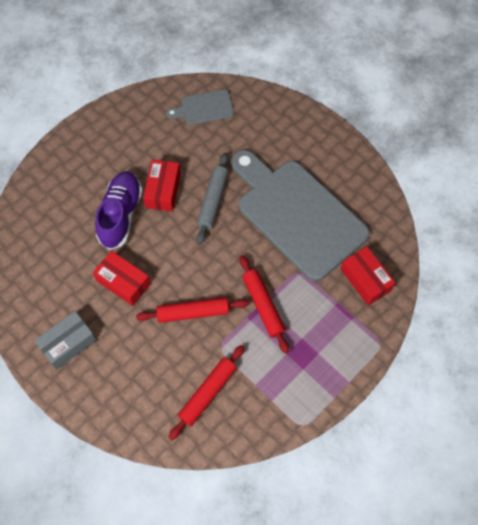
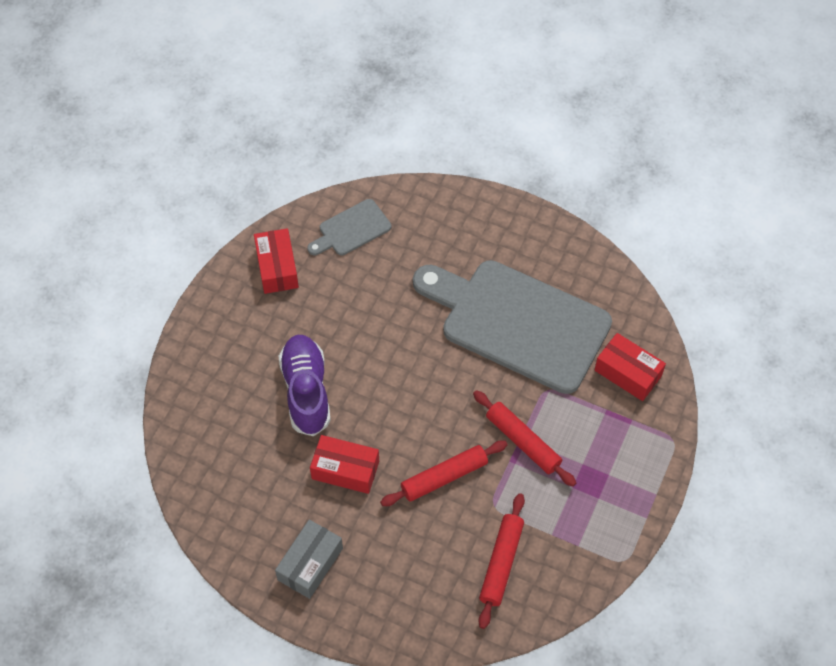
camera: 20 degrees left, 5 degrees down
red box [143,159,181,211] -> red box moved to [254,228,299,294]
grey rolling pin [197,153,228,244] -> none

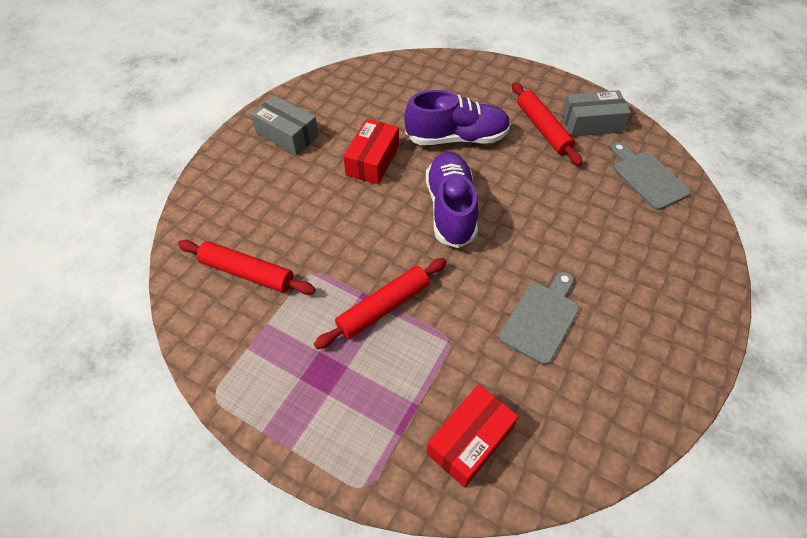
camera: 95 degrees right, 5 degrees down
red box [254,228,299,294] -> grey box [561,90,631,137]
red rolling pin [380,441,508,506] -> red rolling pin moved to [512,82,583,166]
grey cutting board [413,260,612,394] -> grey cutting board [499,272,579,365], size x0.44
none -> purple shoe [426,152,478,248]

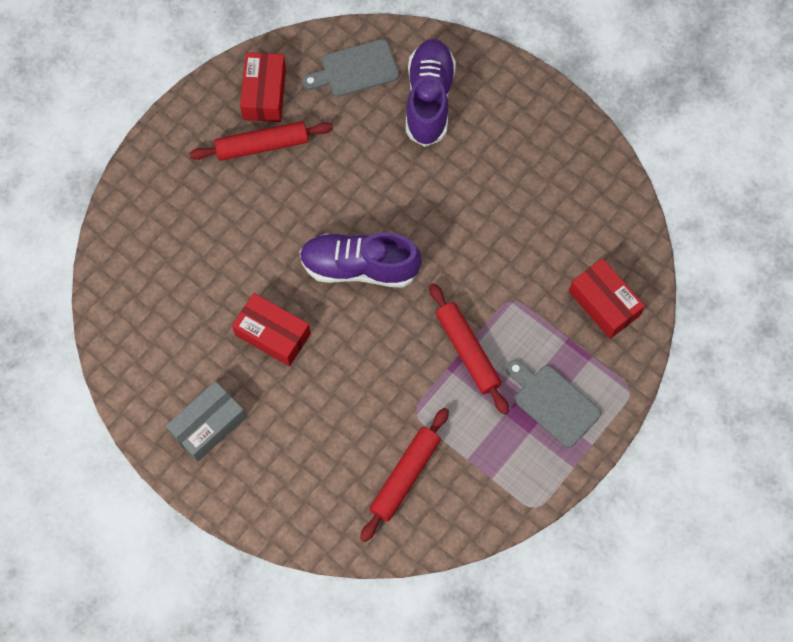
camera: 80 degrees left, 15 degrees up
purple shoe [404,90,511,145] -> purple shoe moved to [406,39,456,147]
grey cutting board [499,272,579,365] -> grey cutting board moved to [506,360,601,448]
grey box [561,90,631,137] -> red box [240,52,286,122]

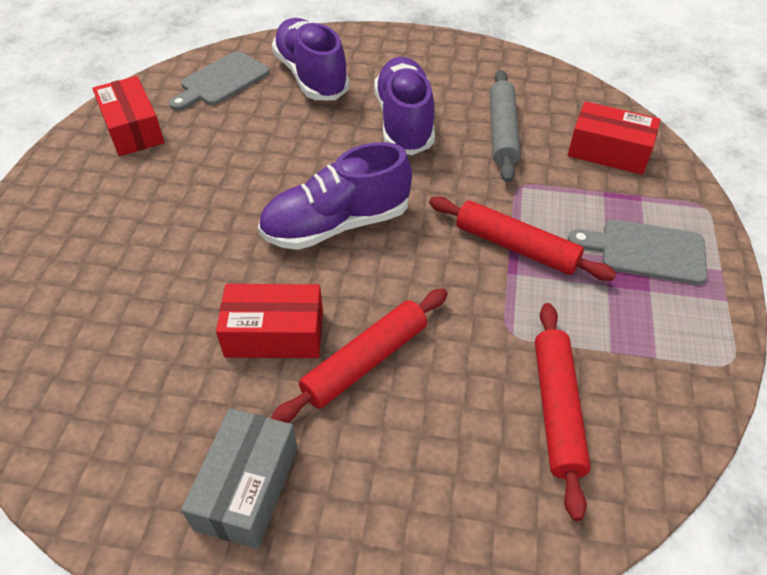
camera: 30 degrees left, 20 degrees down
red rolling pin [189,121,333,161] -> red rolling pin moved to [271,288,448,423]
none -> purple shoe [374,57,435,155]
none -> grey rolling pin [490,70,520,183]

